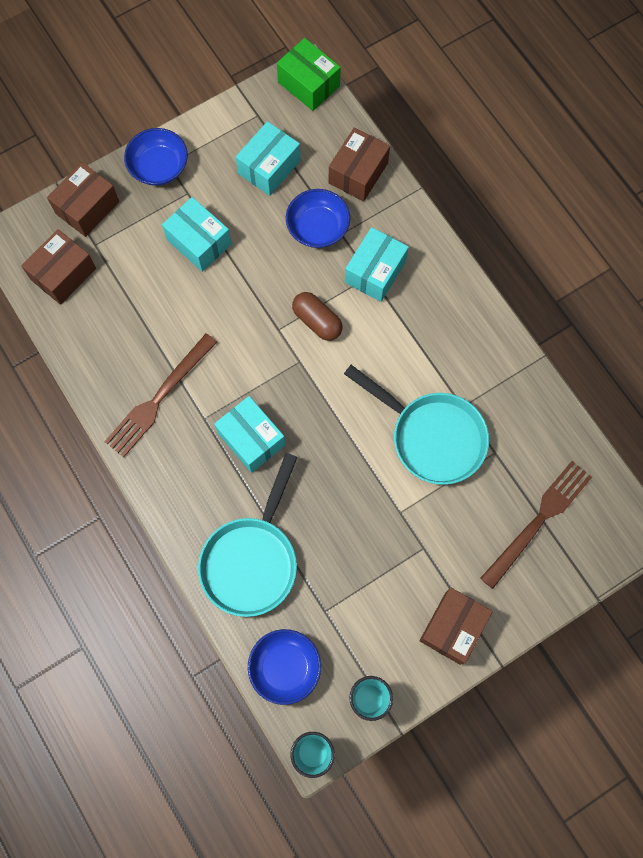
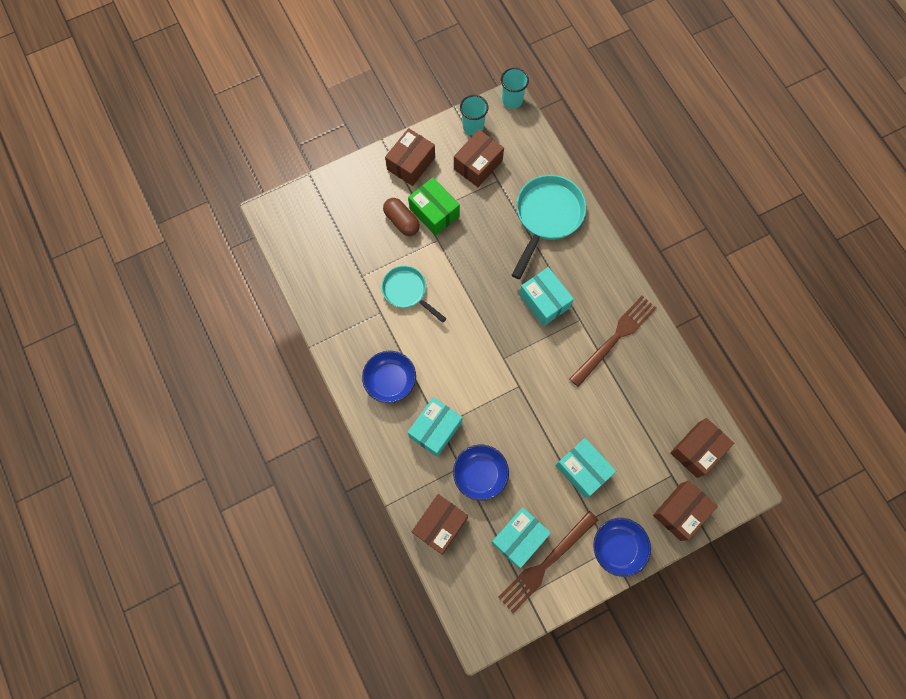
camera: 175 degrees left, 0 degrees up
blue bowl [248,629,321,705] -> blue bowl moved to [362,351,416,403]
green box [277,38,341,111] -> green box moved to [408,177,460,236]
brown capsule [292,292,342,341] -> brown capsule moved to [383,198,420,236]
turquoise pan [344,365,489,485] -> turquoise pan [382,266,447,323], size x0.62
brown fork [480,461,592,589] -> brown fork moved to [498,511,598,613]
none -> brown box [454,129,504,187]

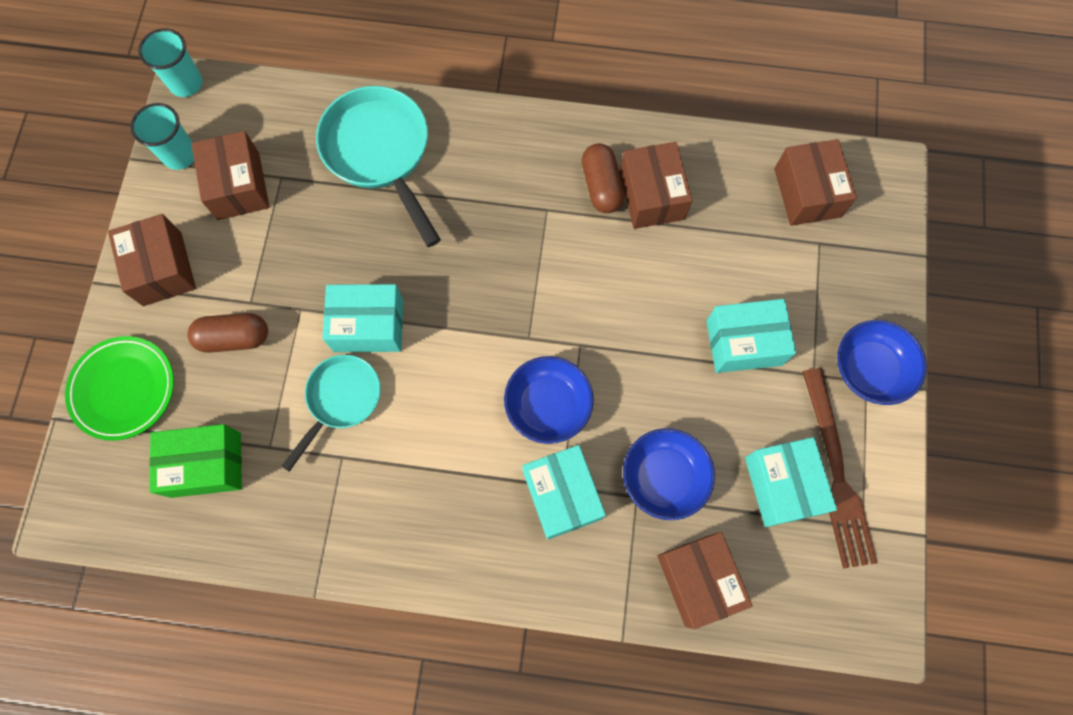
camera: 55 degrees left, 0 degrees up
blue bowl [362,351,416,403] -> blue bowl moved to [504,356,594,444]
turquoise pan [382,266,447,323] -> turquoise pan turned 135 degrees clockwise [281,355,381,472]
green box [408,177,460,236] -> green box moved to [149,424,242,498]
turquoise box [519,267,574,326] -> turquoise box moved to [322,284,403,352]
brown fork [569,296,656,387] -> brown capsule [582,143,625,213]
brown box [653,480,718,541] -> brown box moved to [620,142,693,229]
none -> green plate [65,336,174,441]

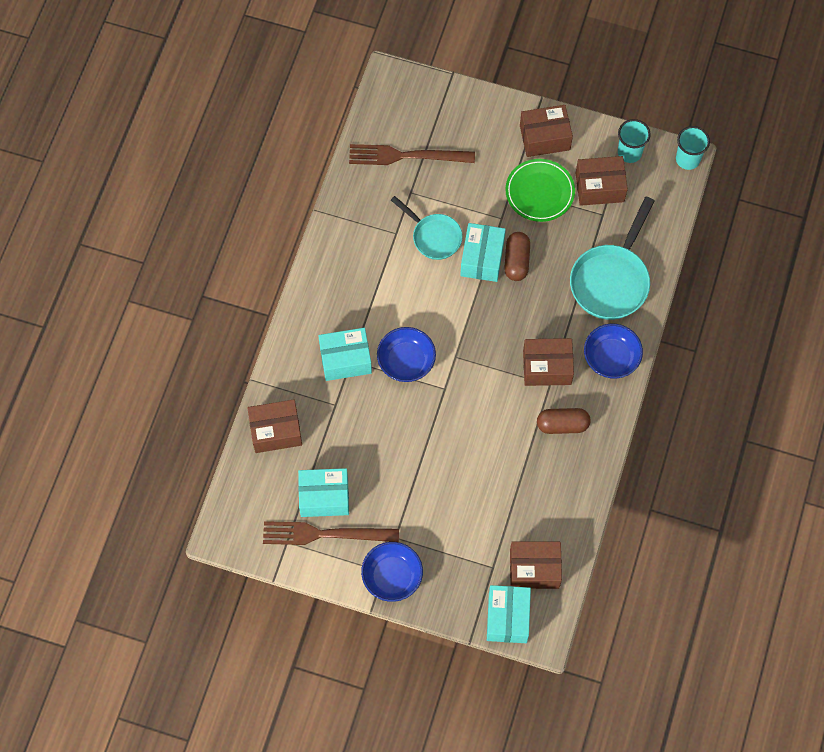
camera: 100 degrees right, 5 degrees down
green plate [65,336,174,441] -> green plate moved to [505,159,575,222]
green box [149,424,242,498] -> brown fork [349,144,475,165]
brown capsule [187,313,268,353] -> brown capsule moved to [504,232,530,281]
turquoise pan [316,86,441,247] -> turquoise pan turned 135 degrees clockwise [570,197,655,320]
brown box [620,142,693,229] -> brown box moved to [523,338,574,386]
blue bowl [623,428,715,520] -> blue bowl moved to [584,324,643,378]
turquoise box [706,299,796,373] -> turquoise box moved to [487,585,531,643]

